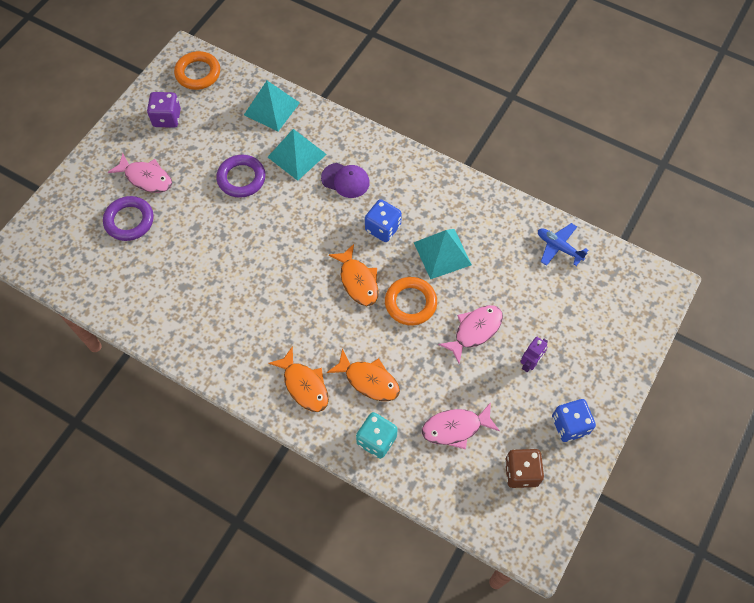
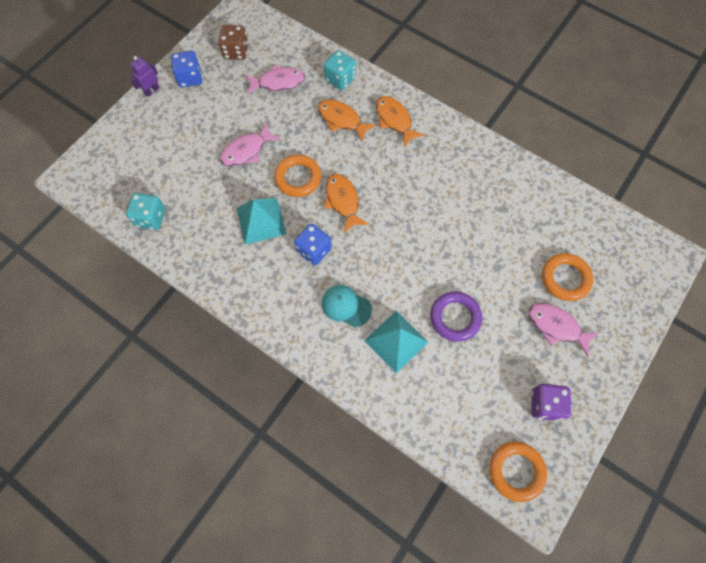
camera: 175 degrees left, 5 degrees up
purple ring [103,196,154,241] -> orange ring [542,253,593,301]
turquoise pyramid [244,81,300,131] -> none
purple cap [321,163,370,198] -> turquoise cap [322,285,372,327]
purple robot [520,337,548,372] -> purple robot moved to [130,56,160,97]
blue plane [538,223,589,266] -> turquoise dice [126,193,165,230]

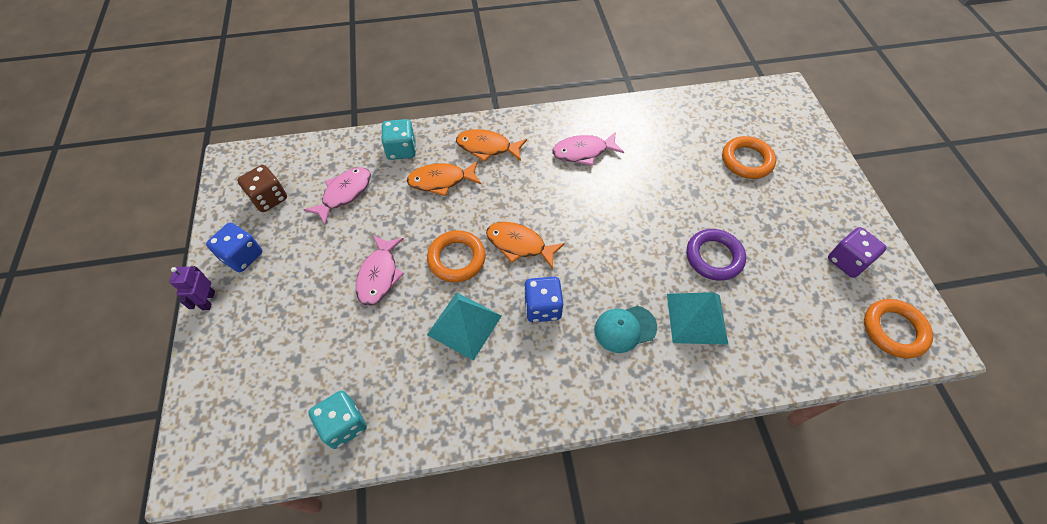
camera: 45 degrees left, 10 degrees down
pink fish [528,303,599,357] -> pink fish moved to [552,132,624,166]

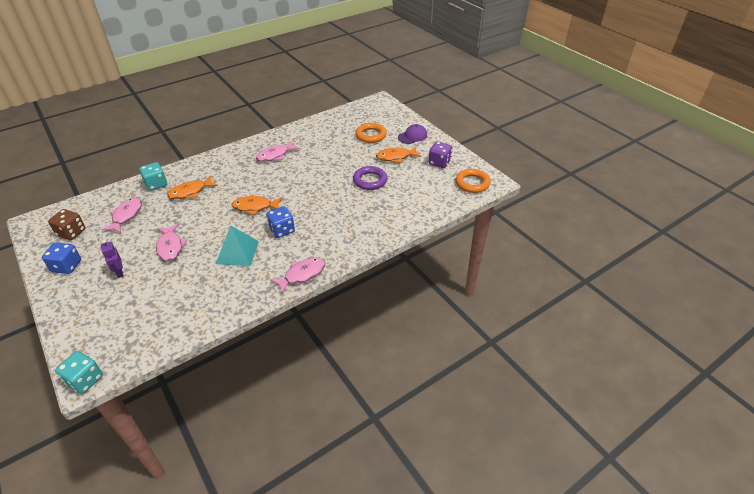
camera: 25 degrees left, 15 degrees down
purple robot [169,266,215,310] -> purple robot moved to [101,240,123,278]
turquoise dice [309,391,367,449] -> turquoise dice moved to [55,351,103,394]
orange ring [427,230,486,283] -> none
orange fish [456,129,527,162] -> orange fish moved to [376,147,421,163]
turquoise cap [594,306,657,353] -> none
turquoise pyramid [667,292,728,345] -> none
none -> pink fish [270,258,325,293]
none -> purple cap [398,124,427,144]

